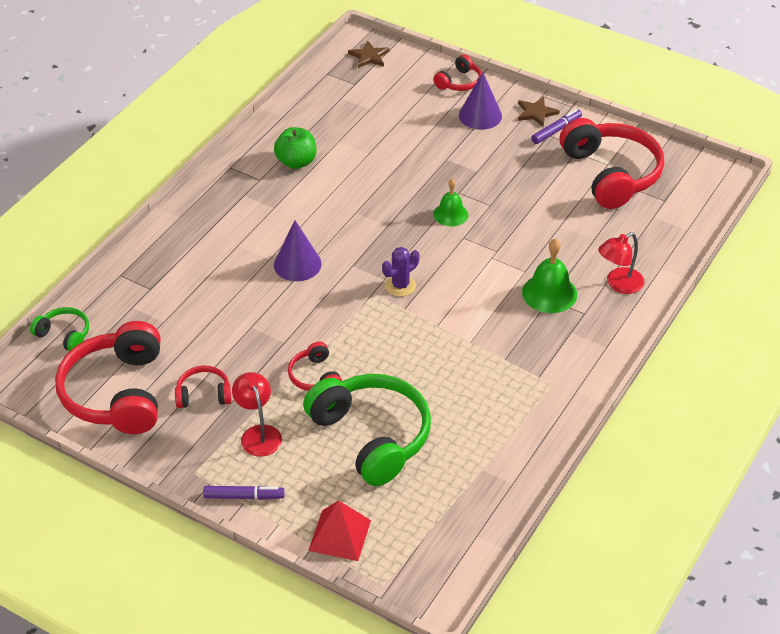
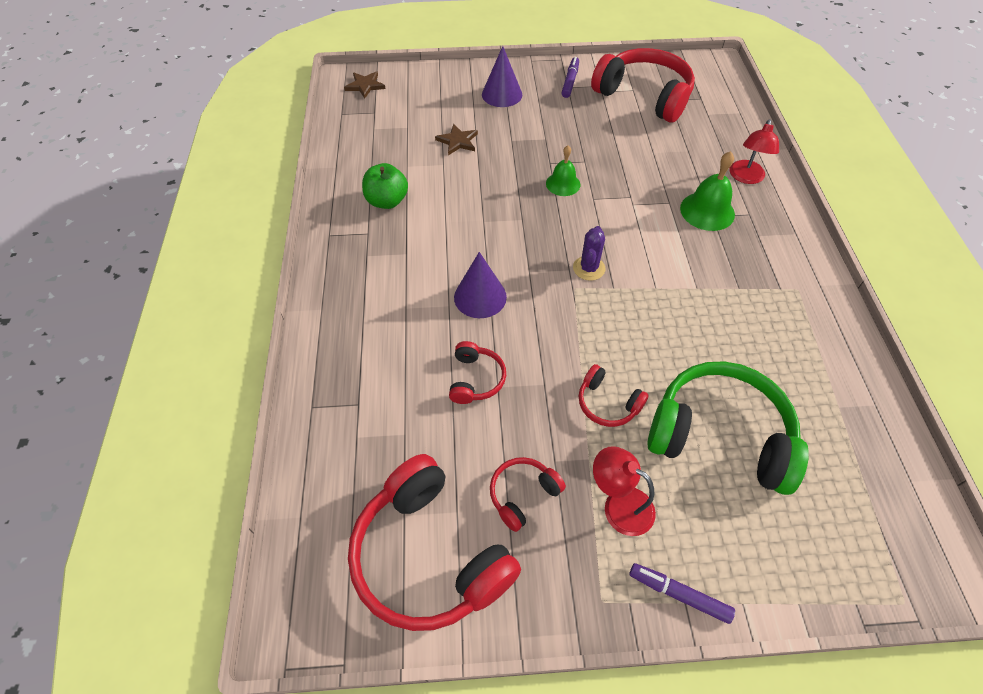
camera: 35 degrees left, 10 degrees up
green headphones [30,307,89,351] -> none
purple marker [203,486,285,500] -> purple marker turned 120 degrees counterclockwise [629,563,735,624]
red pyramid [308,500,371,561] -> none
red headphones [433,54,482,91] -> red headphones moved to [449,341,506,404]
brown star [518,97,560,127] -> brown star moved to [435,124,478,155]

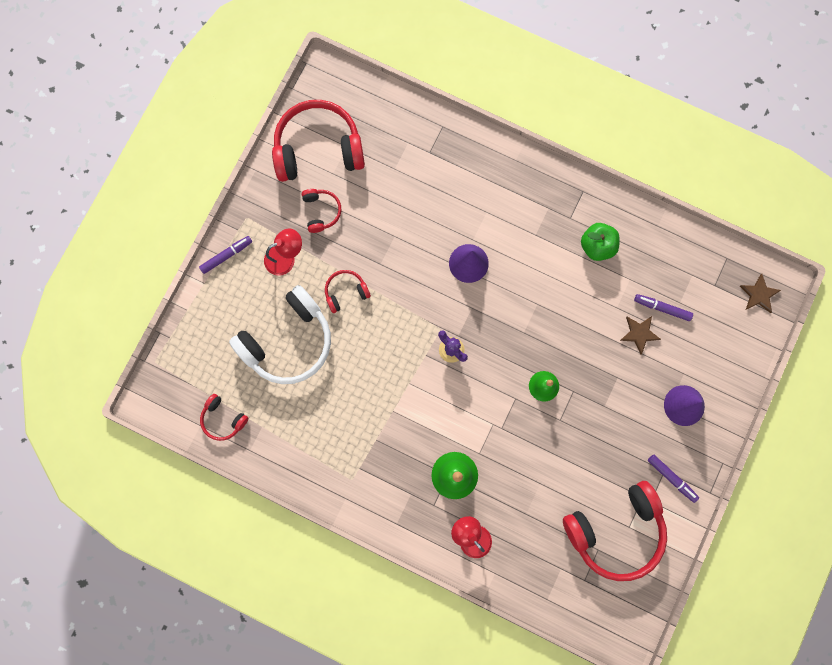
camera: 120 degrees right, 25 degrees up
red headphones [449,341,506,404] -> red headphones moved to [200,394,248,441]
green headphones [647,361,809,495] -> white headphones [229,285,331,384]
none -> purple marker [634,294,693,321]

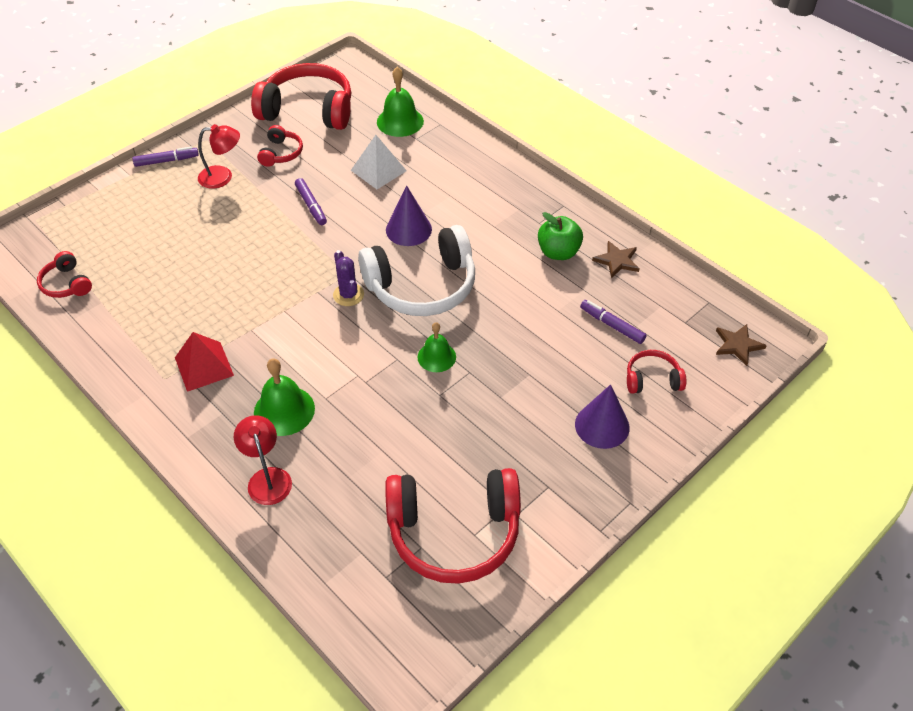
camera: 20 degrees right, 30 degrees down
white headphones [229,285,331,384] -> white headphones moved to [358,225,475,316]
red headphones [325,270,371,313] -> red headphones moved to [627,350,686,394]
brown star [620,316,661,355] -> brown star moved to [592,241,640,278]
purple marker [648,455,699,503] -> purple marker moved to [295,178,327,225]
none -> red pyramid [175,332,234,392]
none -> white pyramid [351,135,407,189]
none -> green bell [377,67,424,137]

